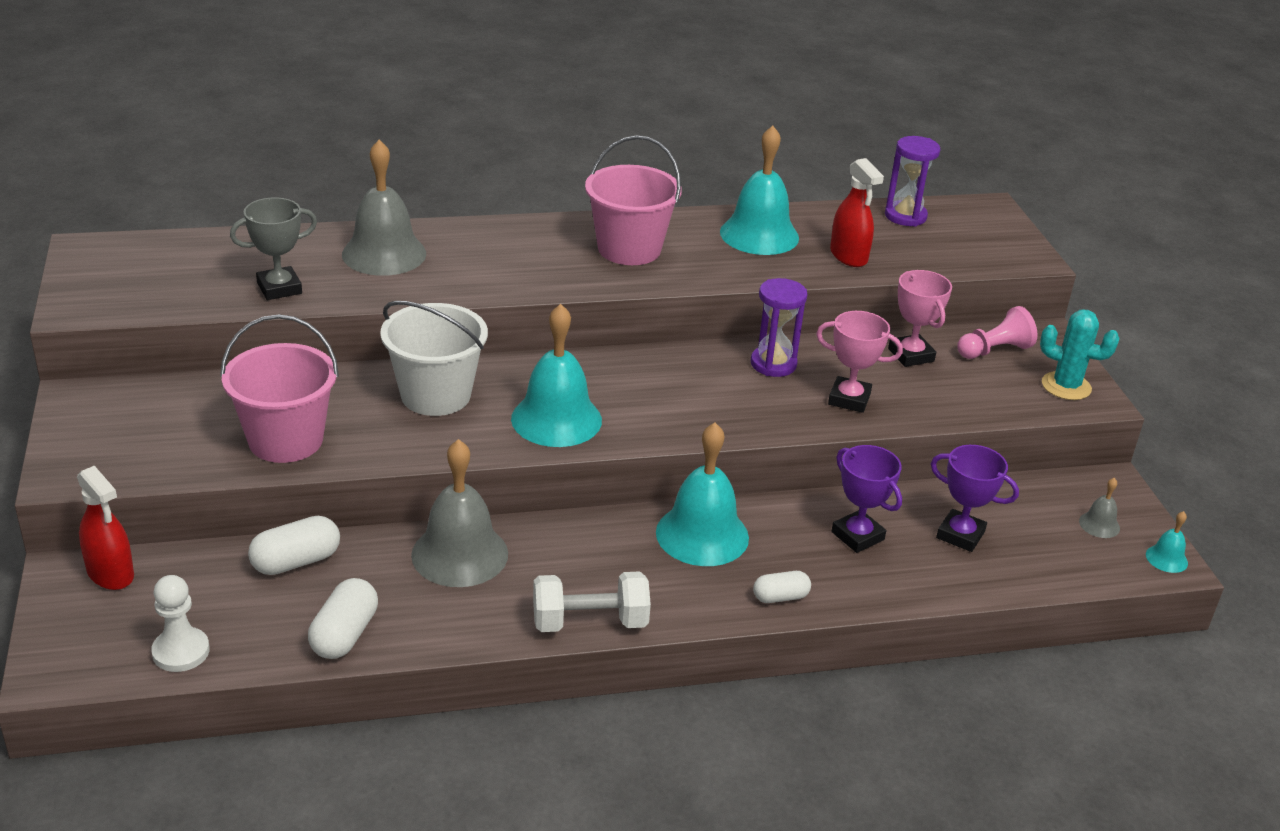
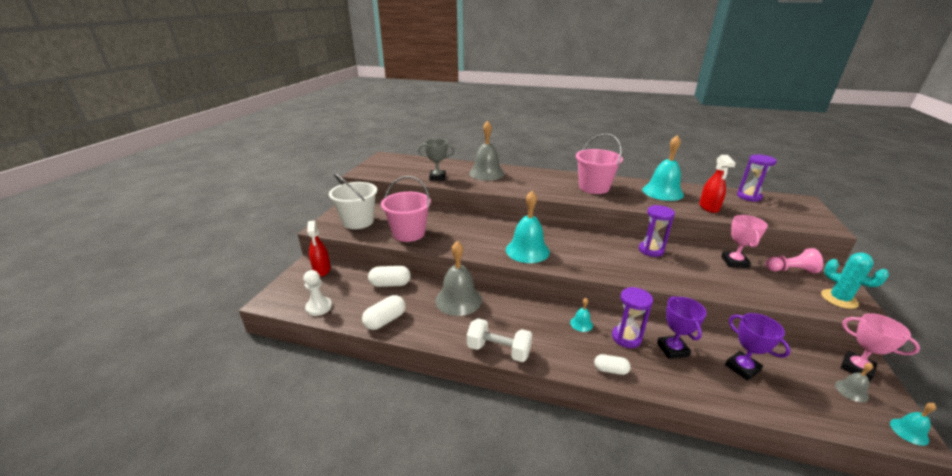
camera: 30 degrees right, 5 degrees down
white bucket [380,301,488,416] -> white bucket moved to [329,173,377,229]
turquoise bell [656,423,749,566] -> turquoise bell [570,298,593,332], size x0.45
pink trophy [816,311,903,413] -> pink trophy moved to [841,313,920,381]
none -> purple hourglass [612,287,653,348]

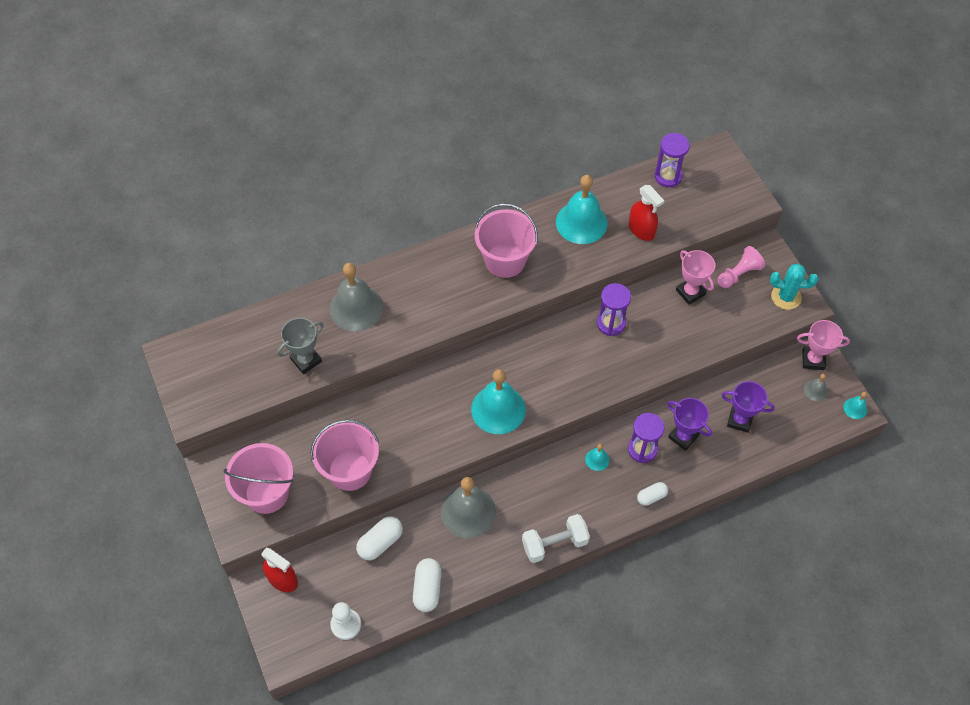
camera: 40 degrees left, 30 degrees up
white bucket [329,173,377,229] -> pink bucket [224,443,293,514]

